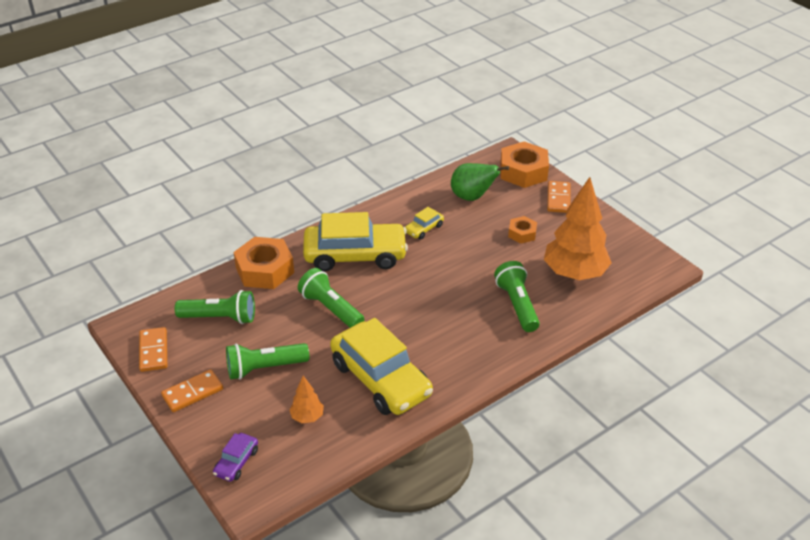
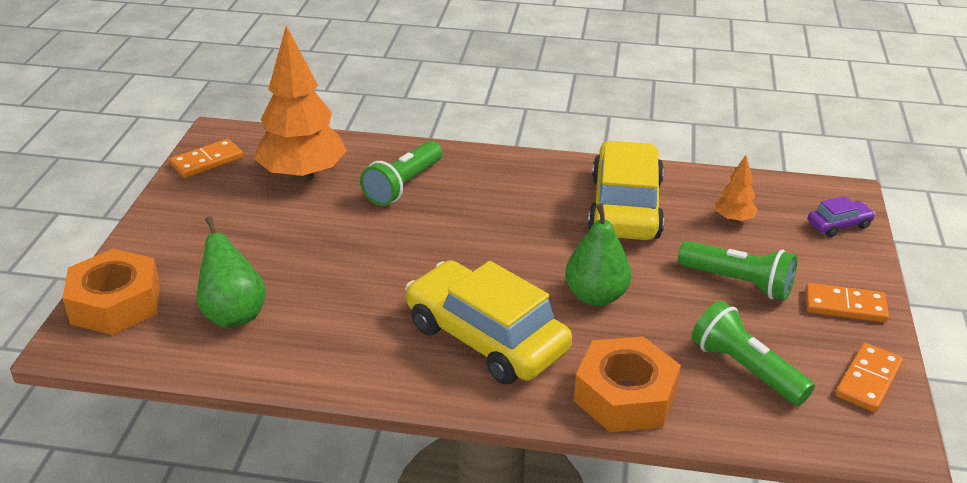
camera: 135 degrees left, 5 degrees down
green flashlight [298,268,365,328] -> green pear [565,203,631,306]
yellow car [405,207,444,240] -> none
orange nut [508,216,537,243] -> none
orange domino [547,181,571,213] -> orange domino moved to [170,139,243,178]

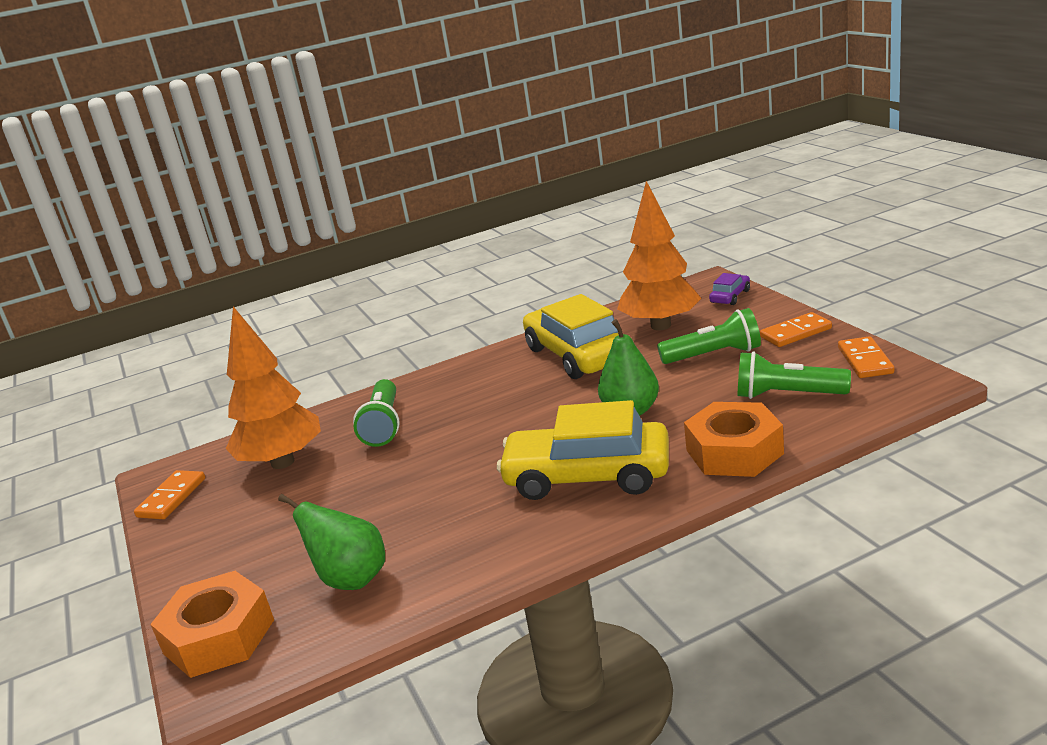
camera: 30 degrees left, 10 degrees down
orange tree [715,155,758,223] -> orange tree [617,181,701,330], size x2.24

